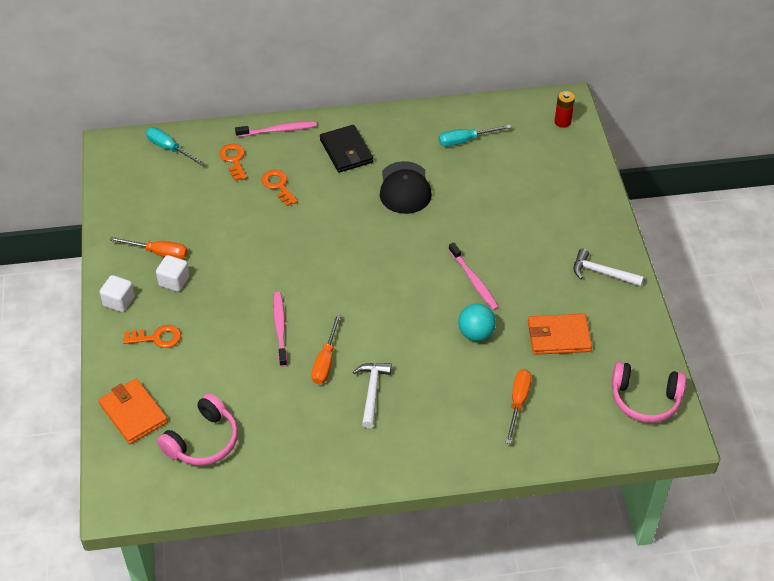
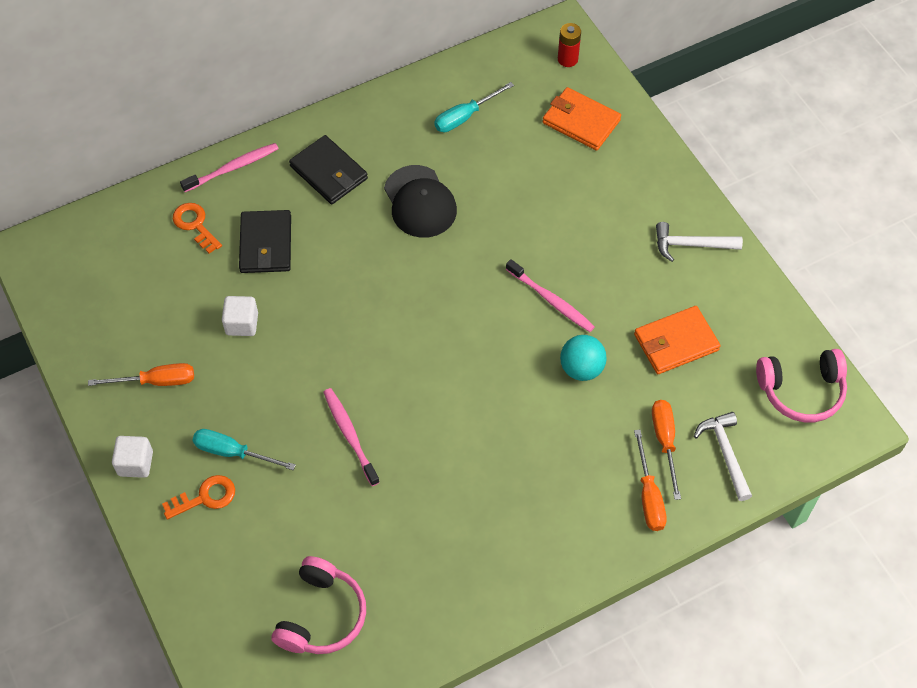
camera: 20 degrees left, 10 degrees up
orange wallet [99,379,168,444] -> orange wallet moved to [543,87,621,151]
turquoise screwdriver [146,127,205,166] -> turquoise screwdriver moved to [193,429,296,470]
white cube [156,255,190,292] -> white cube moved to [222,296,258,336]
orange key [261,170,298,206] -> black wallet [239,210,291,273]
orange screwdriver [311,314,341,384] -> orange screwdriver moved to [634,430,667,531]
white hammer [353,363,391,428] -> white hammer moved to [694,412,752,501]

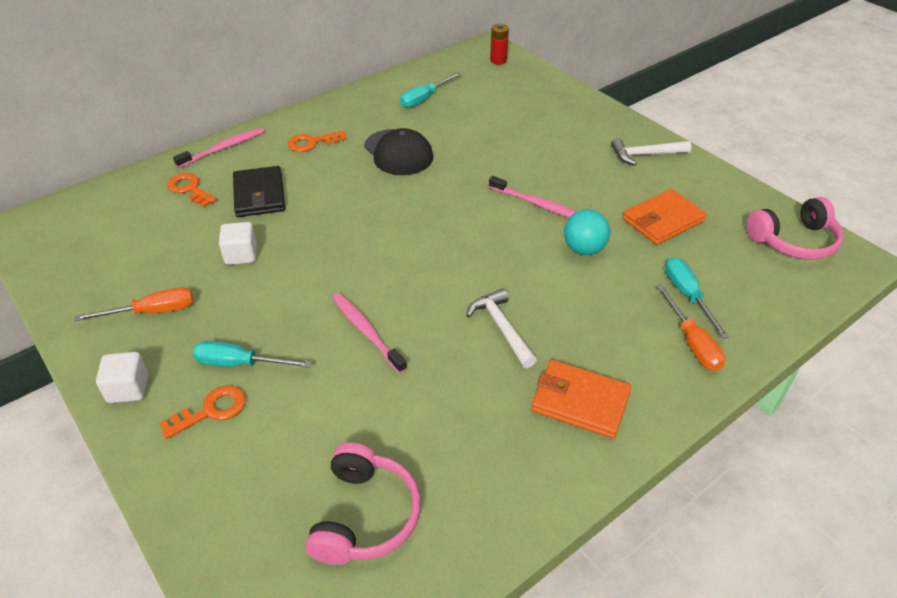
camera: 10 degrees left, 15 degrees down
black wallet [289,135,368,204] -> orange key [287,131,346,152]
orange wallet [543,87,621,151] -> orange wallet moved to [531,360,631,439]
orange screwdriver [652,400,681,500] -> turquoise screwdriver [665,257,729,339]
white hammer [694,412,752,501] -> white hammer moved to [466,288,537,368]

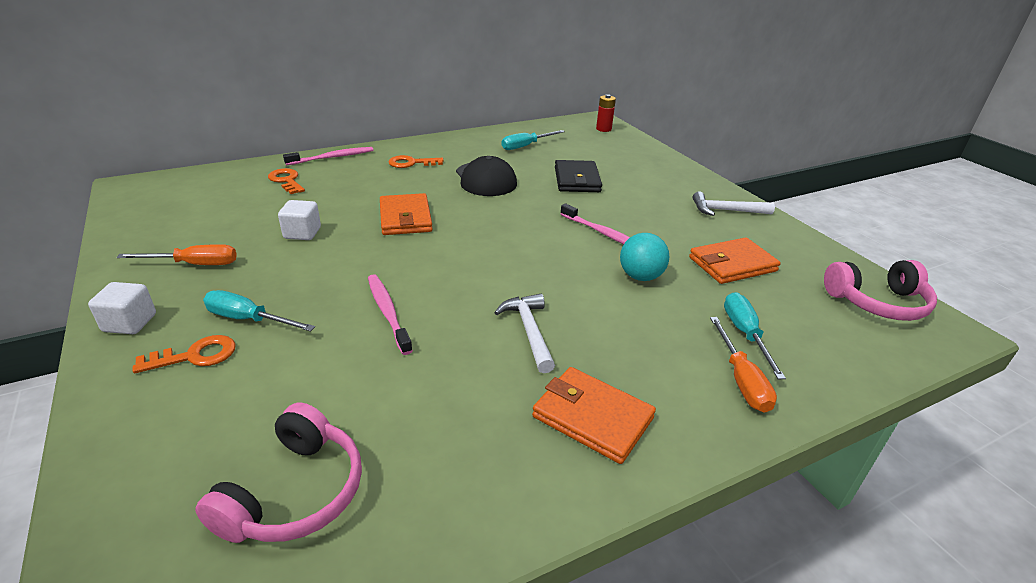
camera: 10 degrees right, 10 degrees down
black wallet [233,166,285,217] -> black wallet moved to [555,160,602,192]
none -> orange wallet [380,193,433,235]

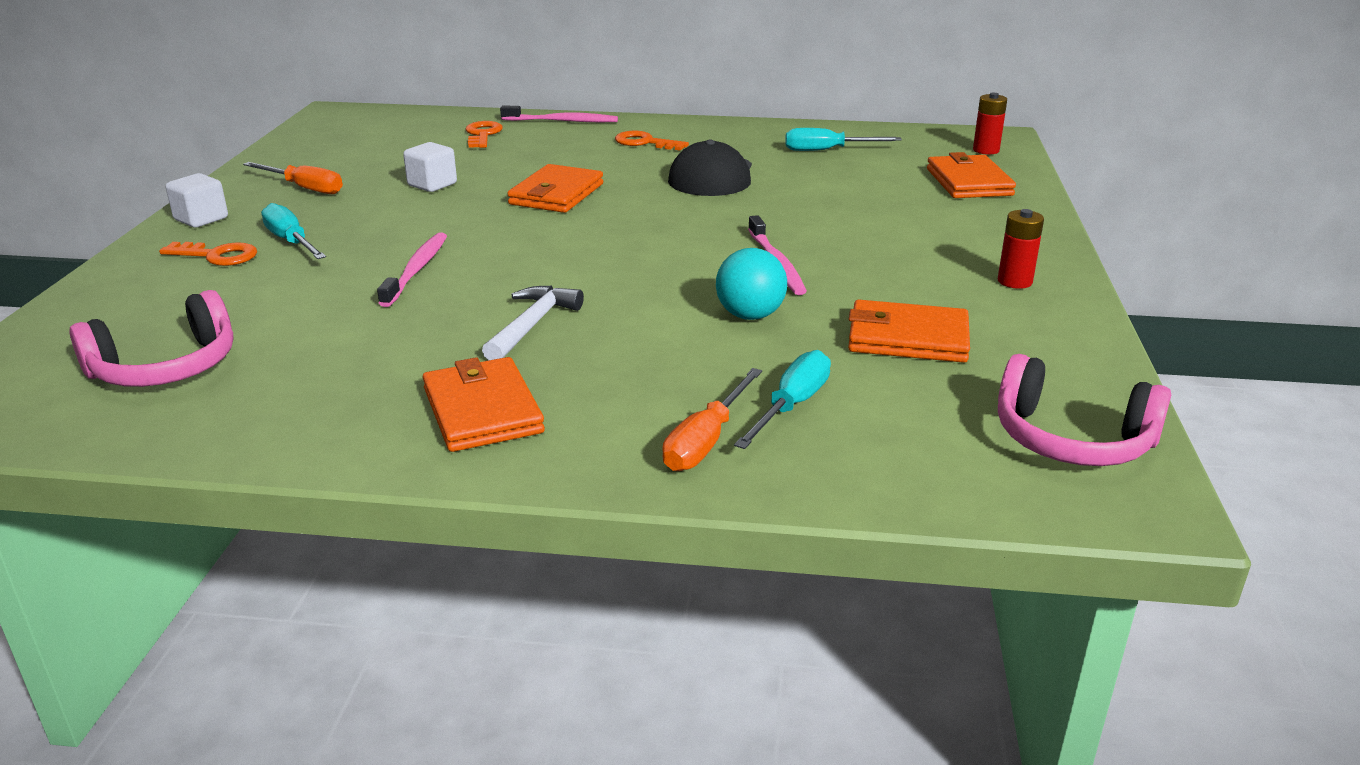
camera: 35 degrees right, 5 degrees down
black wallet [555,160,602,192] -> none
white hammer [693,192,775,216] -> red battery [998,209,1044,289]
none -> orange wallet [927,152,1016,198]

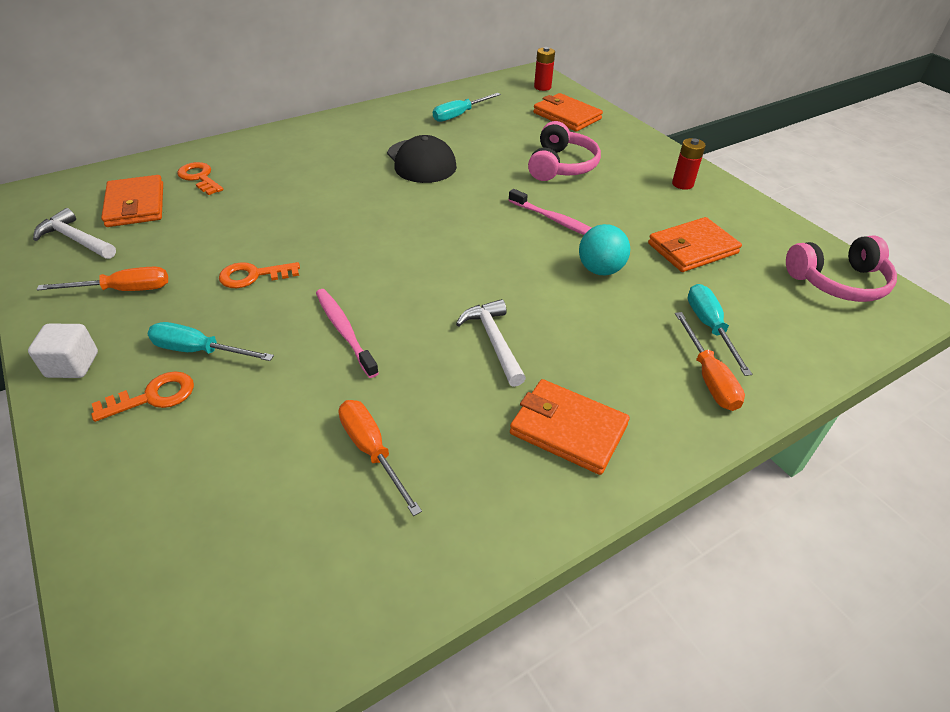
camera: 40 degrees left, 15 degrees up
pink headphones [69,290,234,387] -> pink headphones moved to [528,121,601,181]
white cube [403,142,457,192] -> none
pink toothbrush [500,105,618,122] -> none
orange wallet [507,164,603,213] -> orange wallet moved to [101,175,163,227]
orange key [615,131,689,151] -> orange key moved to [219,262,300,288]
none -> white hammer [33,208,116,259]
none -> orange screwdriver [339,400,422,516]

